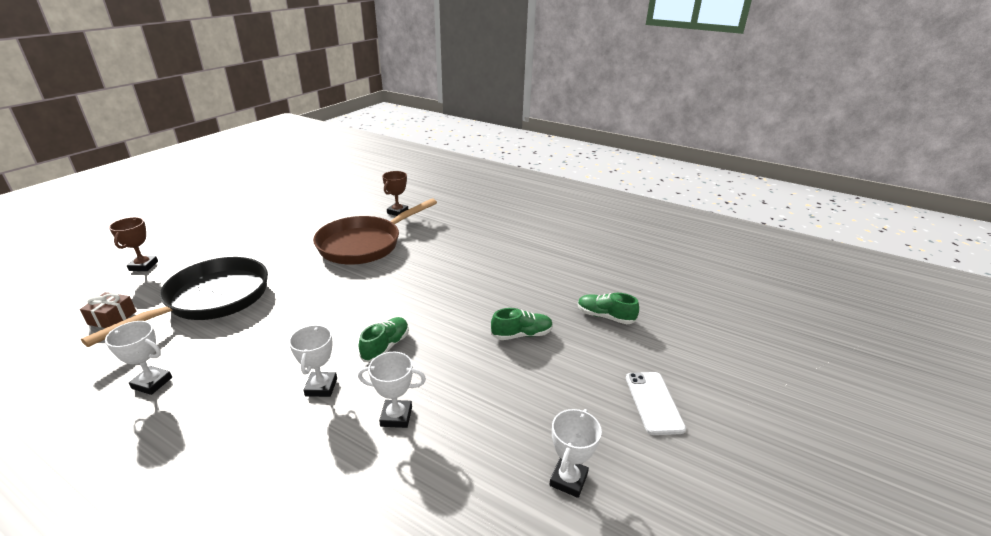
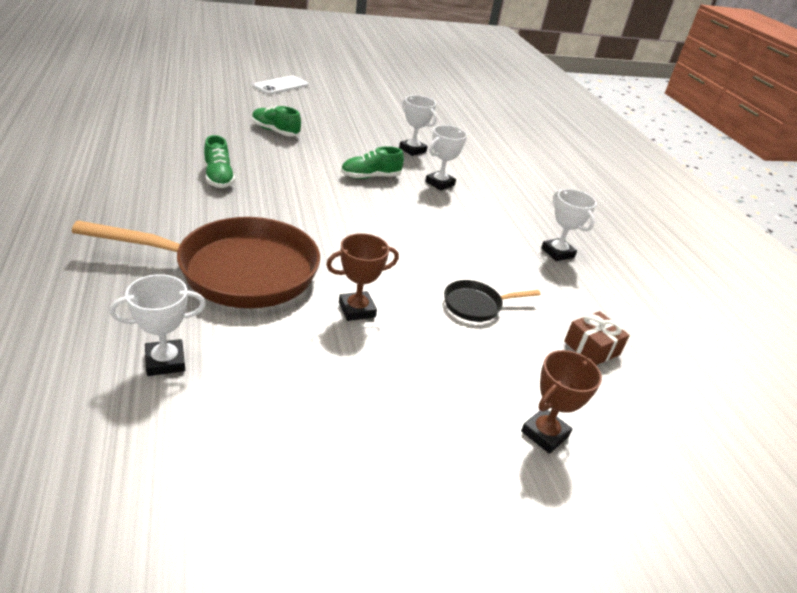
camera: 140 degrees left, 5 degrees up
black pan [81,257,268,347] -> black pan [444,280,541,322], size x0.44
brown trophy [382,171,408,216] -> brown trophy moved to [326,233,399,321]
white trophy [549,409,602,498] -> white trophy moved to [110,274,206,376]
green shoe [578,293,639,324] -> green shoe moved to [204,135,235,188]

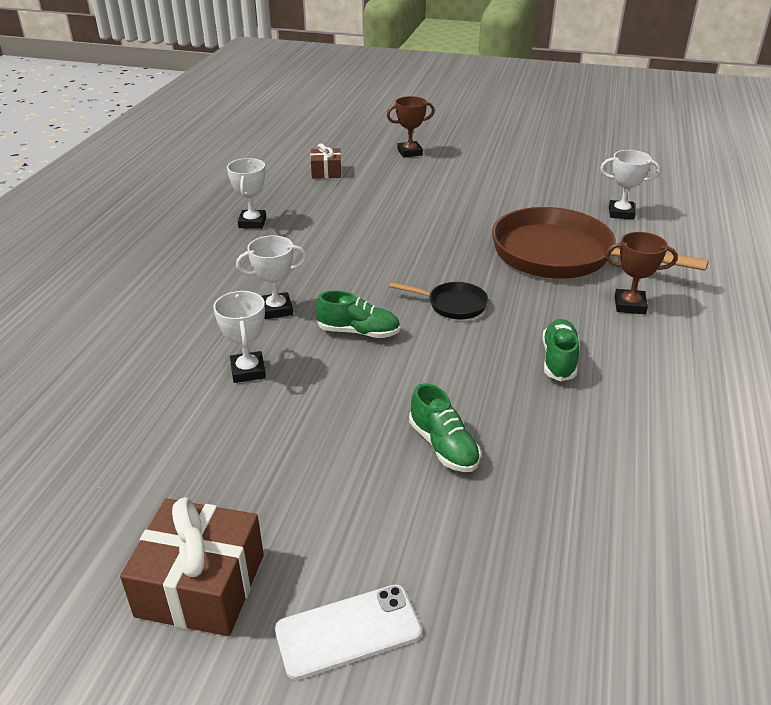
camera: 145 degrees left, 0 degrees up
brown trophy [326,233,399,321] -> brown trophy moved to [605,232,678,314]
black pan [444,280,541,322] -> black pan moved to [389,282,488,319]
none -> brown gift [120,497,264,636]

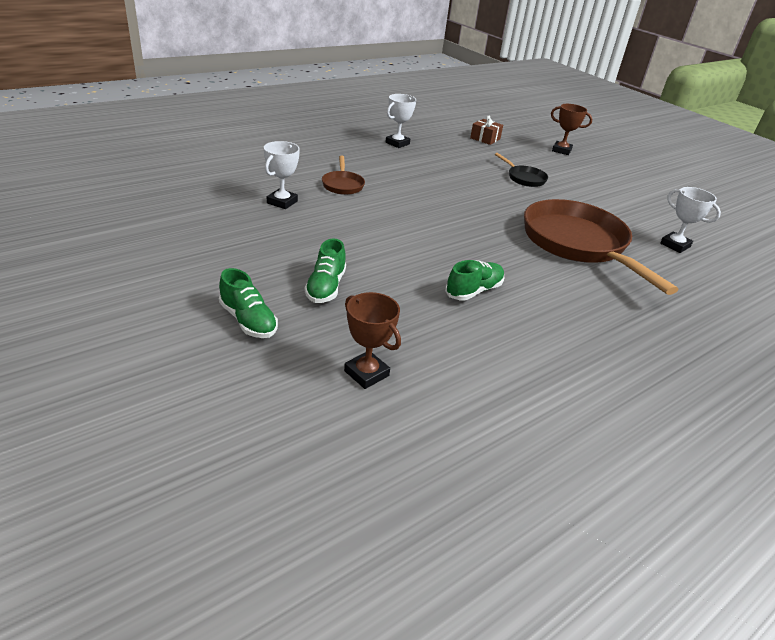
camera: 35 degrees right, 0 degrees up
brown gift [120,497,264,636] -> none
white trophy [236,235,307,319] -> brown pan [322,156,365,195]
white phone [275,585,422,680] -> none
green shoe [316,290,400,338] -> green shoe moved to [219,268,278,338]
black pan [389,282,488,319] -> black pan moved to [495,153,548,187]
brown trophy [605,232,678,314] -> brown trophy moved to [344,292,401,389]

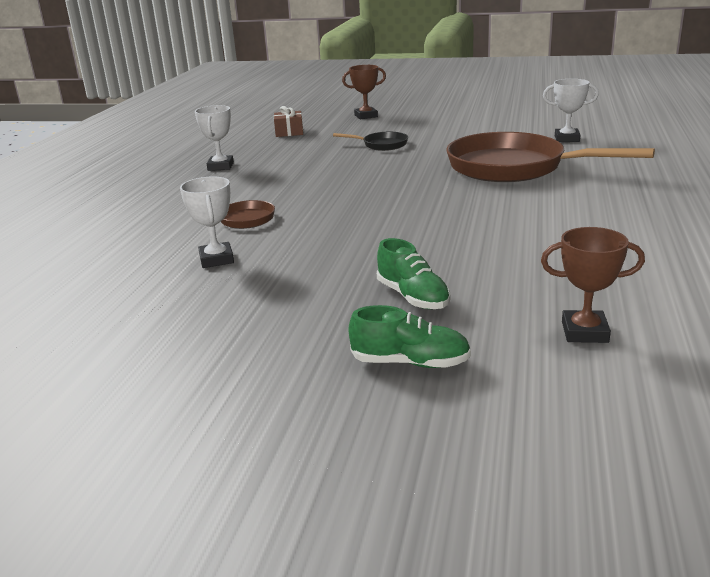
camera: 35 degrees left, 10 degrees down
green shoe [445,260,504,301] -> none

